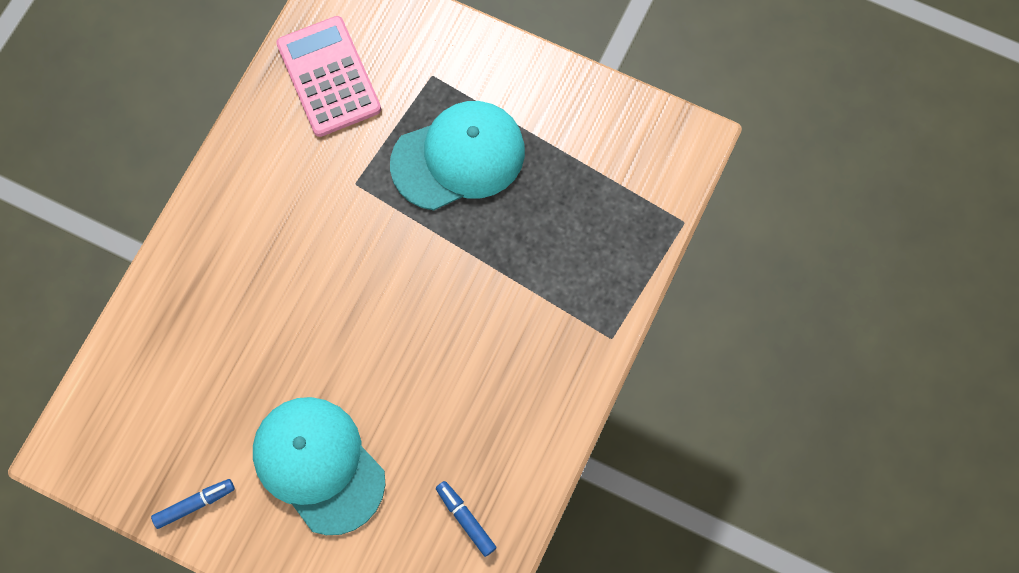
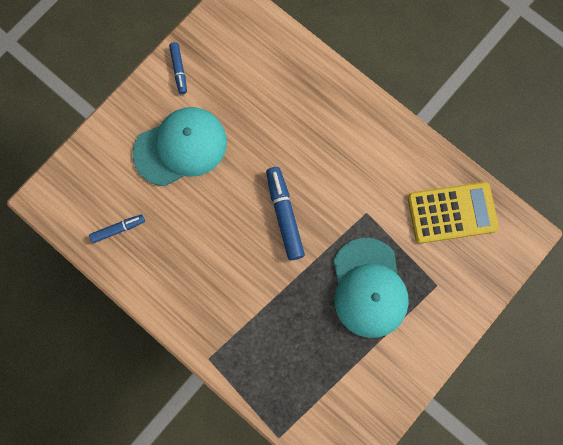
camera: 105 degrees right, 5 degrees up
pink calculator [276,16,381,137] -> yellow calculator [408,182,499,243]
none -> blue marker [266,167,305,260]

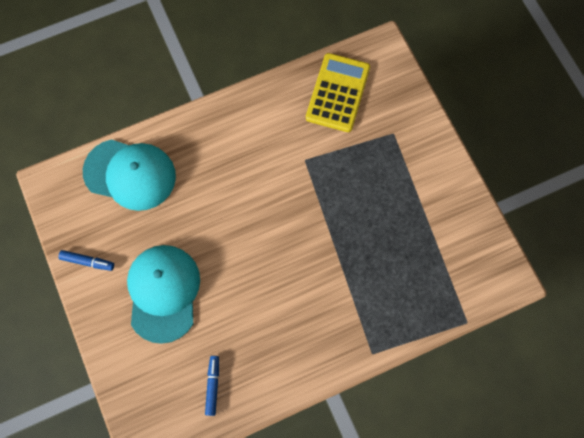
camera: 65 degrees left, 5 degrees down
blue marker [266,167,305,260] -> none
turquoise cap [333,238,409,338] -> turquoise cap moved to [83,139,176,211]

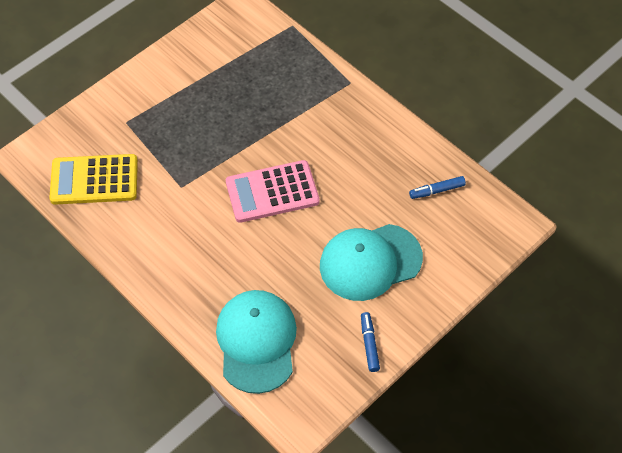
camera: 110 degrees left, 15 degrees down
none -> pink calculator [226,160,320,223]

